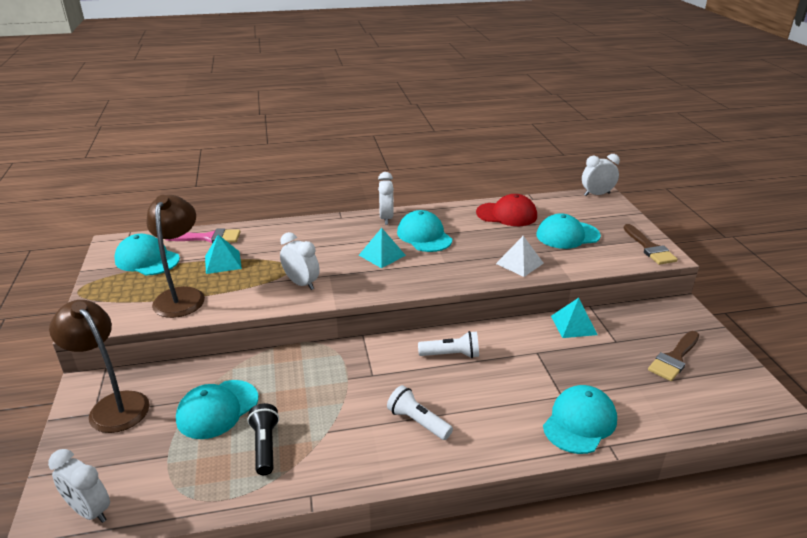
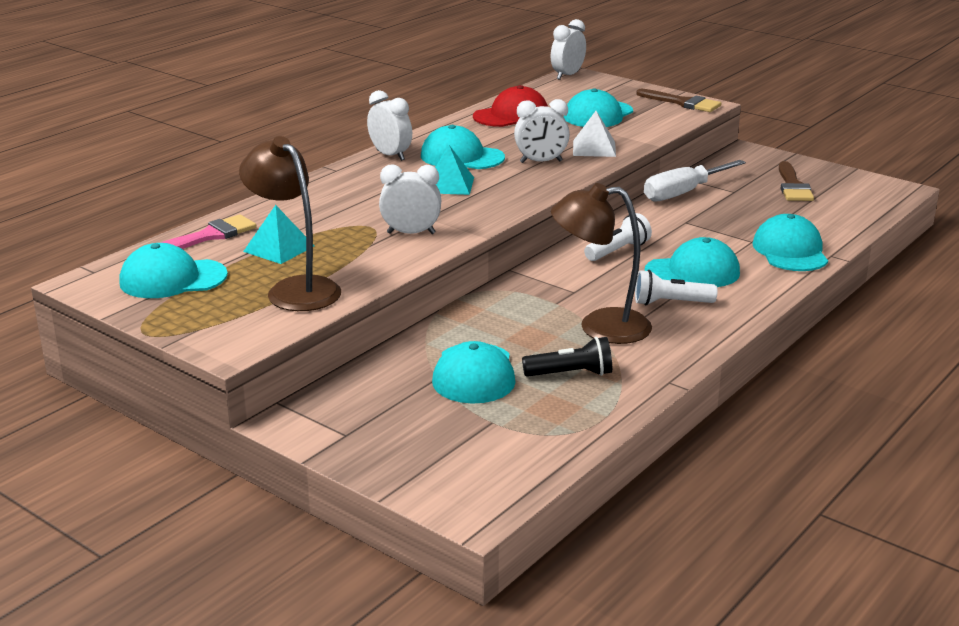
camera: 40 degrees left, 5 degrees down
white clock [48,449,110,523] -> white clock moved to [514,99,570,163]
brown lamp [49,300,150,433] -> brown lamp moved to [551,183,652,344]
black flashlight [247,403,279,475] -> black flashlight turned 135 degrees clockwise [522,337,612,377]
turquoise pyramid [551,298,598,338] -> white screwdriver [644,160,746,202]
none -> turquoise cap [644,237,740,287]

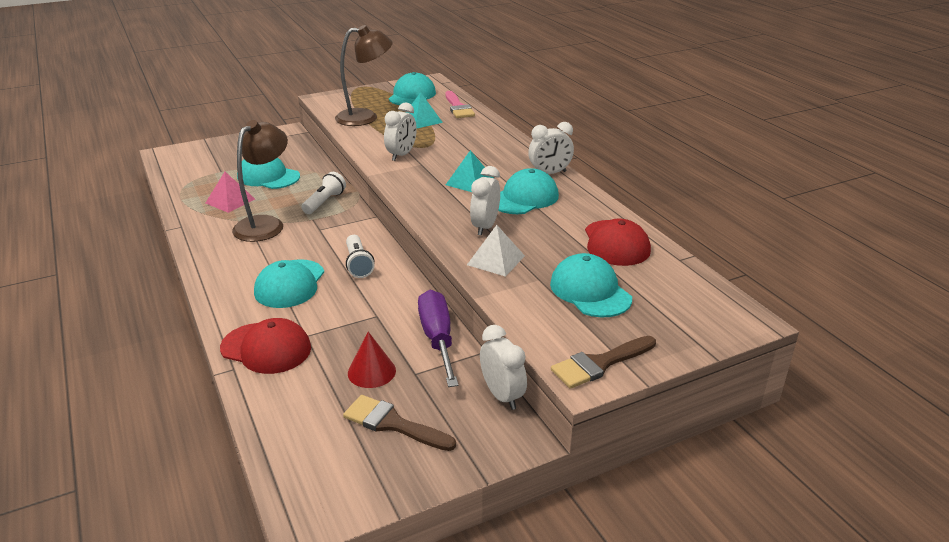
camera: 115 degrees right, 5 degrees up
black flashlight [522,337,612,377] -> pink pyramid [206,172,255,213]
white clock [551,19,586,80] -> white clock moved to [480,325,527,410]
white flashlight [635,270,718,305] -> white flashlight moved to [302,172,346,214]
white screwdriver [644,160,746,202] -> purple screwdriver [418,290,459,387]
turquoise cap [752,214,828,271] -> red cap [220,318,311,374]
none -> red cone [348,332,396,388]

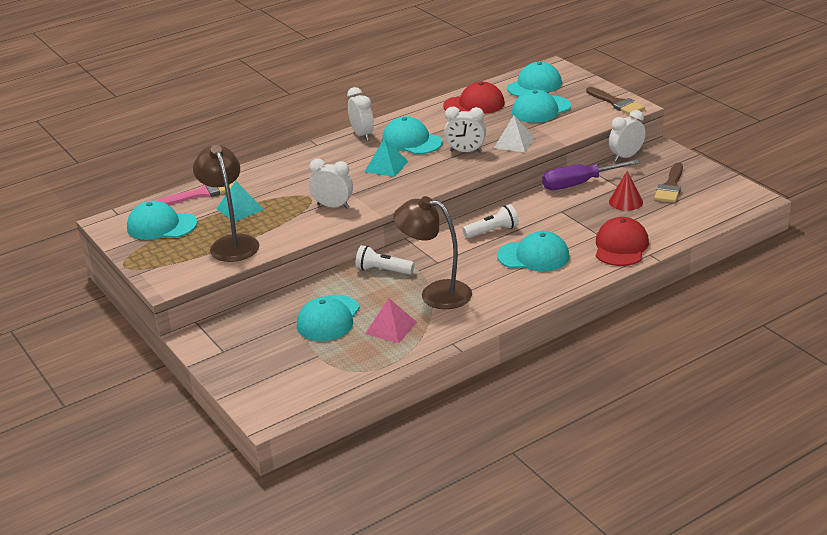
camera: 95 degrees left, 0 degrees up
none -> turquoise cap [507,62,562,97]

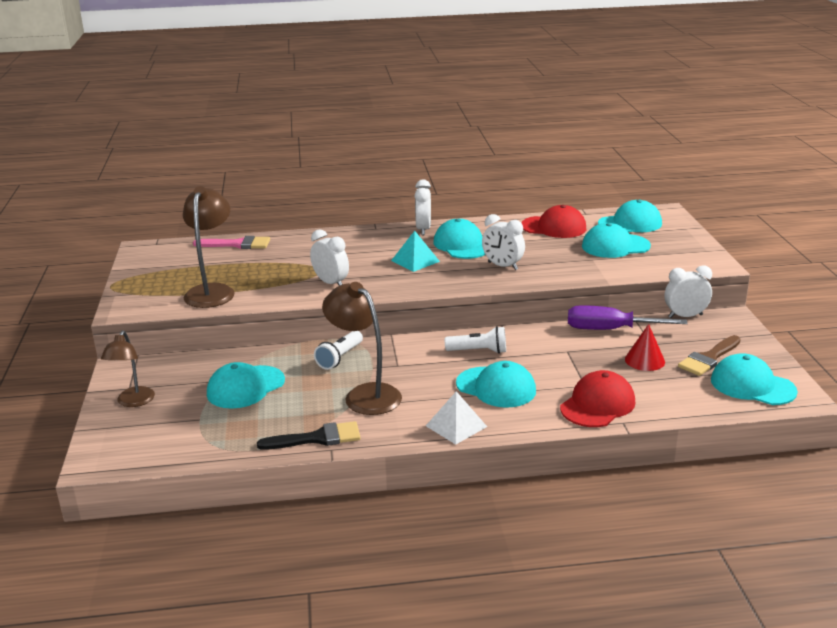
camera: 25 degrees right, 5 degrees down
turquoise cap [127,201,197,240] -> turquoise cap moved to [711,353,798,405]
turquoise pyramid [217,181,264,222] -> none
white flashlight [355,245,414,275] -> white flashlight turned 105 degrees counterclockwise [314,331,363,370]
pink pyramid [365,298,417,343] -> none
white pyramid [494,116,535,152] -> white pyramid moved to [426,391,487,445]
brown brush [586,87,645,114] -> none
none -> brown lamp [101,330,155,407]
none -> black brush [257,421,360,450]

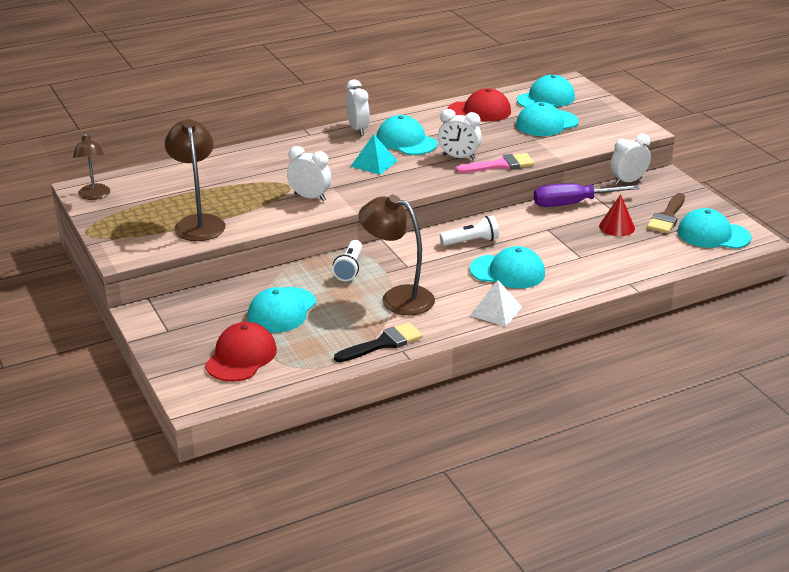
camera: 20 degrees left, 5 degrees up
brown lamp [101,330,155,407] -> brown lamp moved to [73,132,110,200]
pink brush [193,236,270,249] -> pink brush moved to [456,153,535,173]
red cap [560,370,635,427] -> red cap moved to [205,322,277,382]

